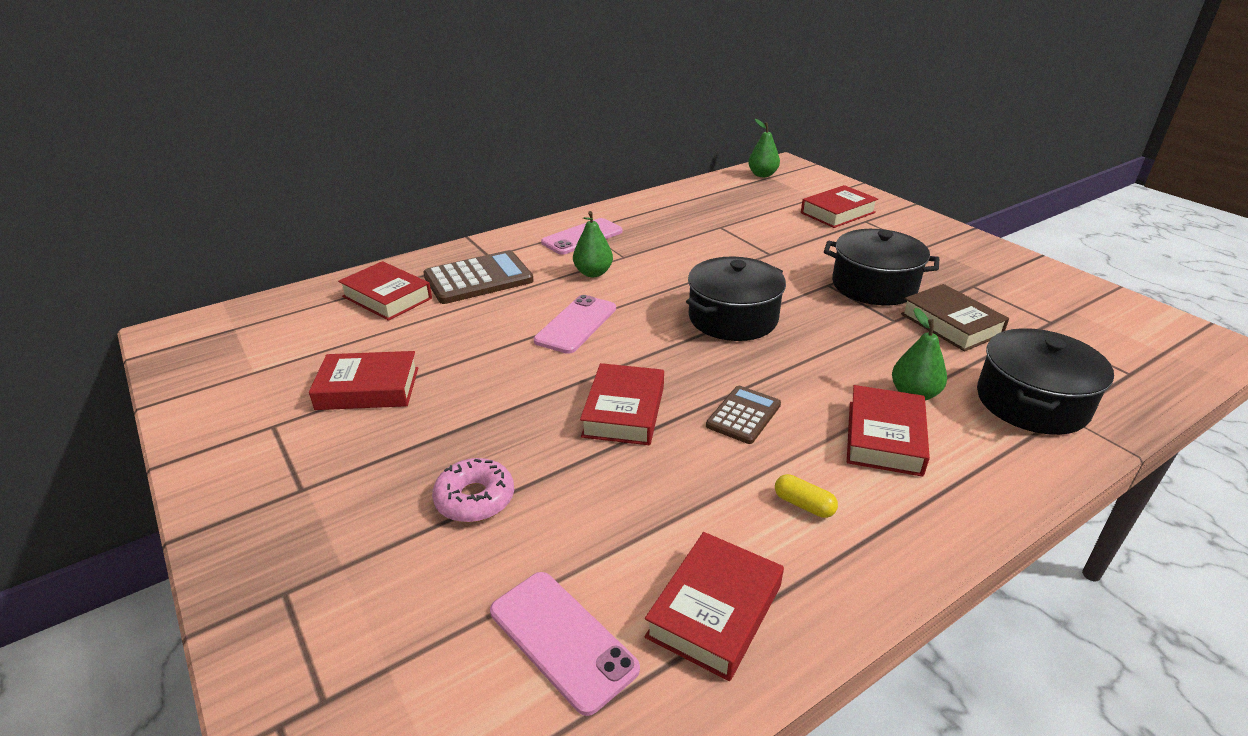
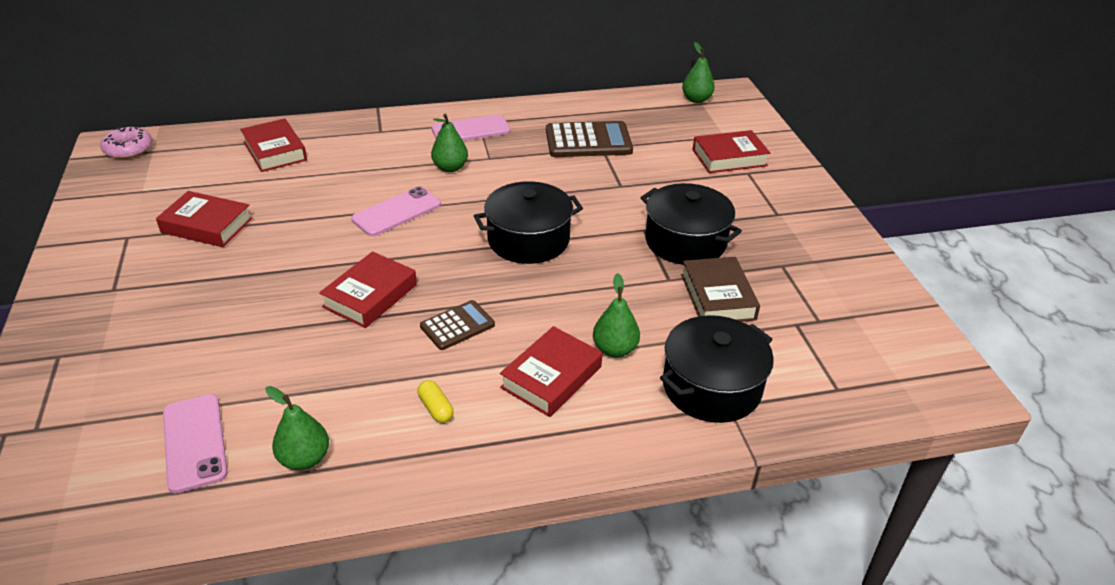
camera: 20 degrees right, 5 degrees up
brown calculator [423,250,534,304] -> brown calculator moved to [546,121,633,157]
pink donut [432,458,514,522] -> pink donut moved to [100,127,152,159]
red book [644,532,784,681] -> green pear [265,386,329,470]

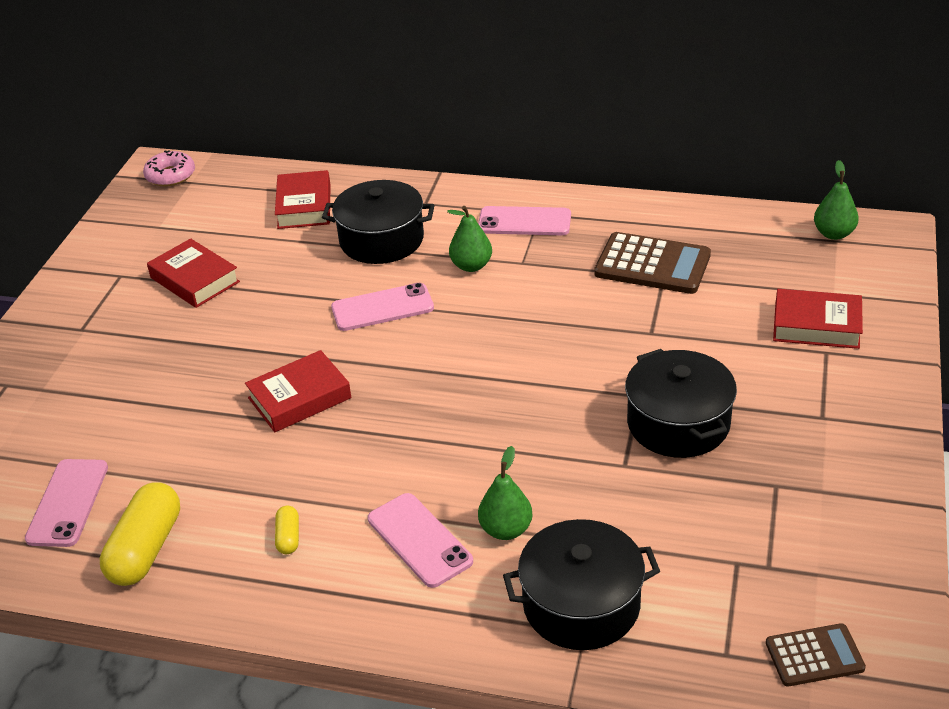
camera: 30 degrees right, 0 degrees up
green pear [265,386,329,470] -> yellow capsule [100,483,180,586]
brown calculator [420,300,495,350] -> brown calculator moved to [766,623,866,687]
black pot [474,181,583,264] -> black pot moved to [322,180,434,264]
red book [500,326,602,417] -> pink phone [368,493,473,588]
brown book [681,257,760,322] -> none

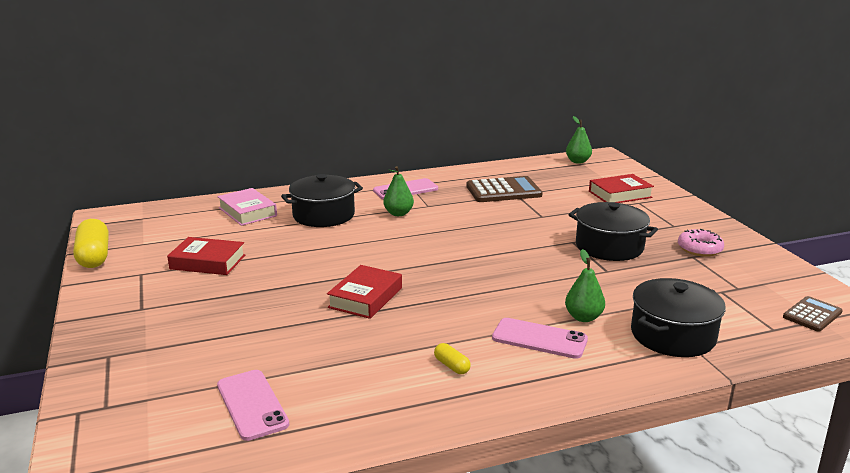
camera: 35 degrees left, 15 degrees down
yellow capsule [100,483,180,586] -> yellow capsule moved to [73,219,109,268]
pink donut [143,150,195,186] -> pink donut moved to [678,229,724,257]
red book [275,170,330,229] -> pink book [217,188,277,226]
pink phone [331,283,434,331] -> none

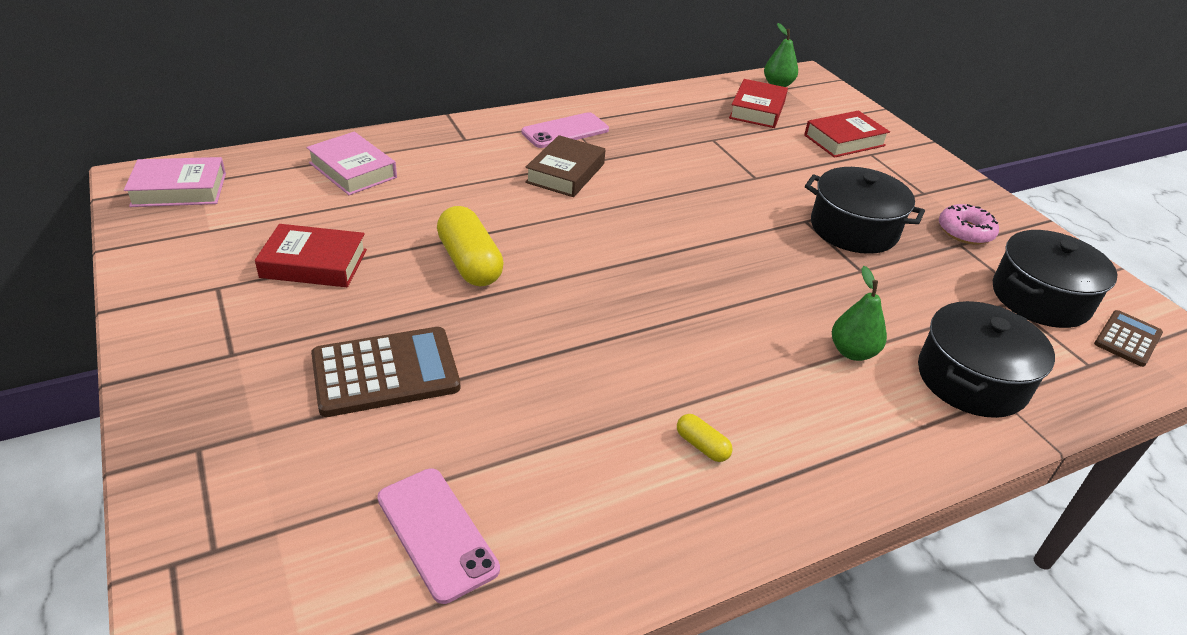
camera: 10 degrees left, 15 degrees up
yellow capsule [73,219,109,268] -> yellow capsule moved to [437,206,504,287]
black pot [281,174,363,227] -> black pot moved to [993,230,1117,328]
red book [327,265,402,319] -> red book moved to [729,79,788,128]
green pear [383,166,414,216] -> brown book [525,135,605,197]
brown calculator [466,176,543,202] -> brown calculator moved to [311,327,460,417]
pink phone [492,318,588,359] -> none
none -> pink book [124,157,226,207]

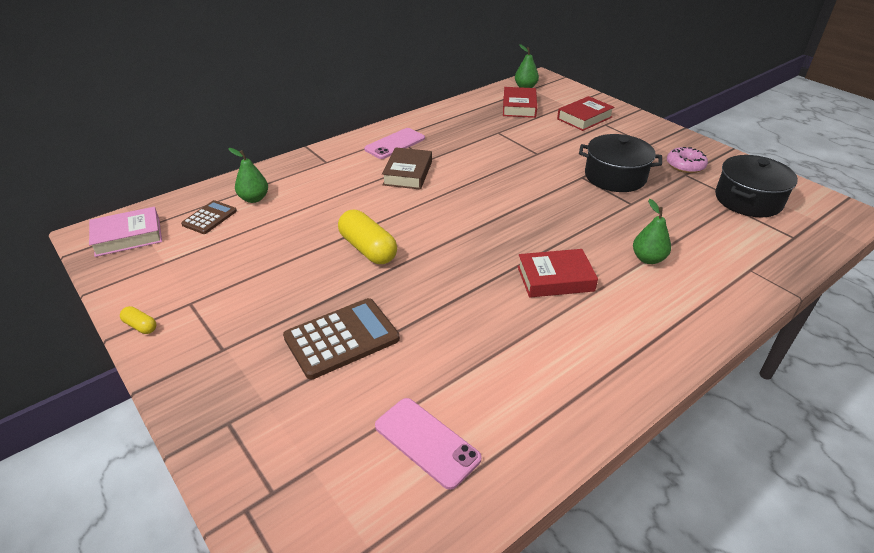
camera: 10 degrees left, 0 degrees up
red book [255,224,367,287] -> red book moved to [517,249,598,298]
pink book [306,132,397,195] -> green pear [228,148,268,203]
yellow capsule [677,414,733,462] -> yellow capsule moved to [120,306,157,334]
black pot [918,301,1055,418] -> none
brown calculator [1094,310,1163,367] -> brown calculator moved to [181,200,237,234]

